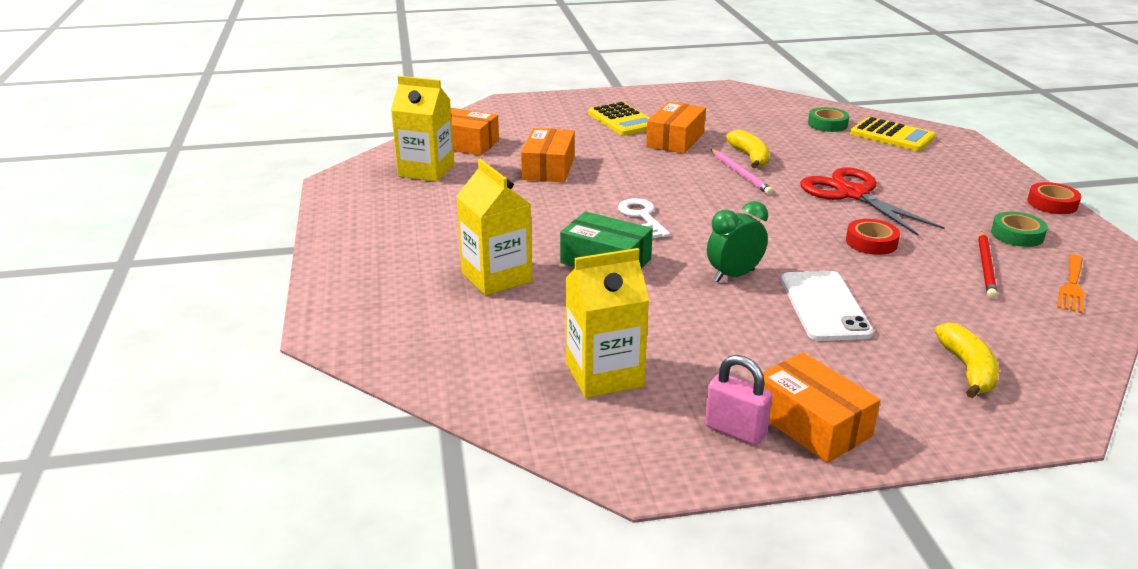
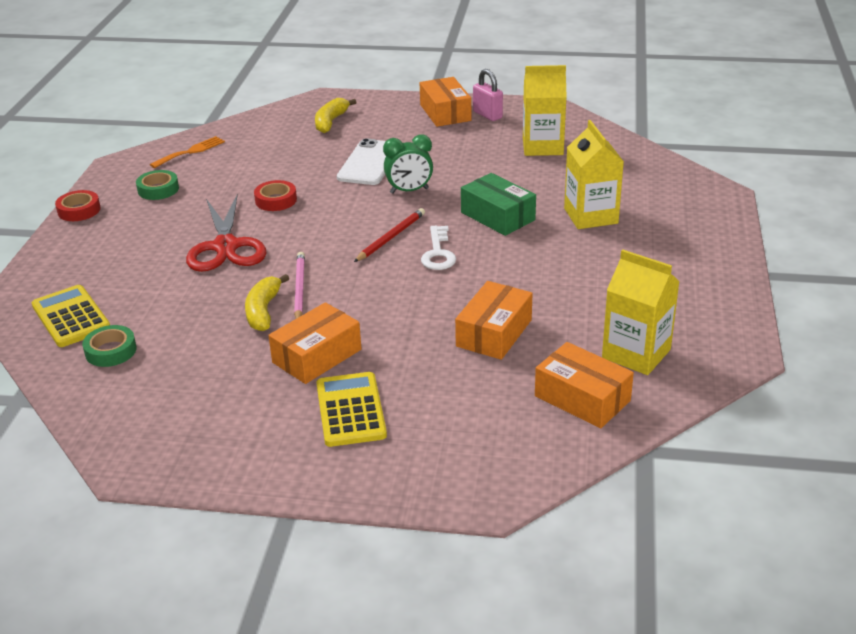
camera: 160 degrees left, 5 degrees up
red pencil [978,231,997,299] -> red pencil moved to [354,208,425,262]

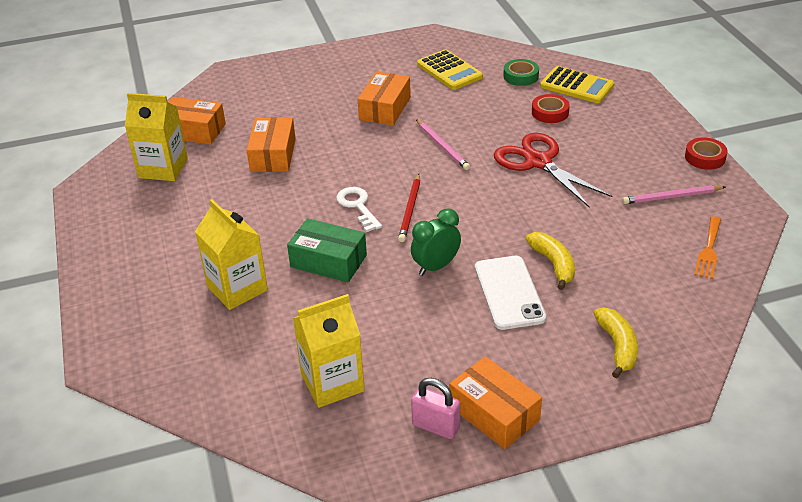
camera: 155 degrees right, 5 degrees up
green tape [136,170,179,200] -> pink pencil [622,185,725,204]
yellow banana [245,274,289,331] -> yellow banana moved to [526,232,575,290]
red tape [254,180,297,211] -> red tape moved to [532,94,570,123]
yellow calculator [316,372,387,447] -> yellow calculator moved to [417,49,483,90]

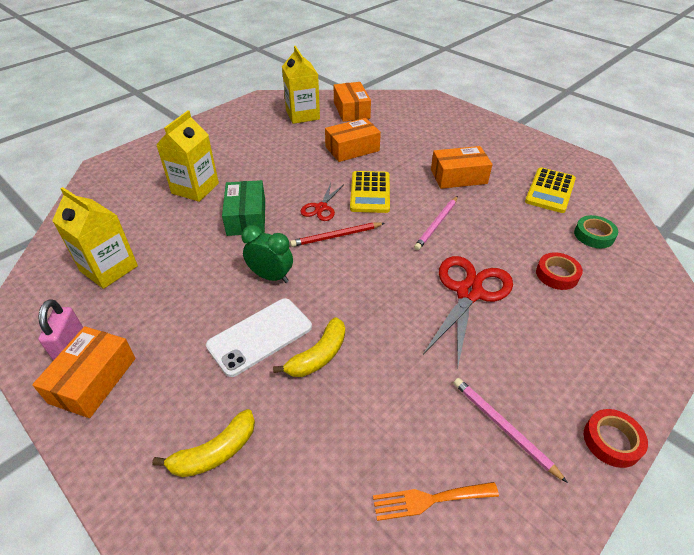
camera: 60 degrees right, 5 degrees up
white key [336,187,382,232] -> red scissors [300,183,343,221]
yellow calculator [540,66,614,103] -> yellow calculator moved to [350,171,390,213]

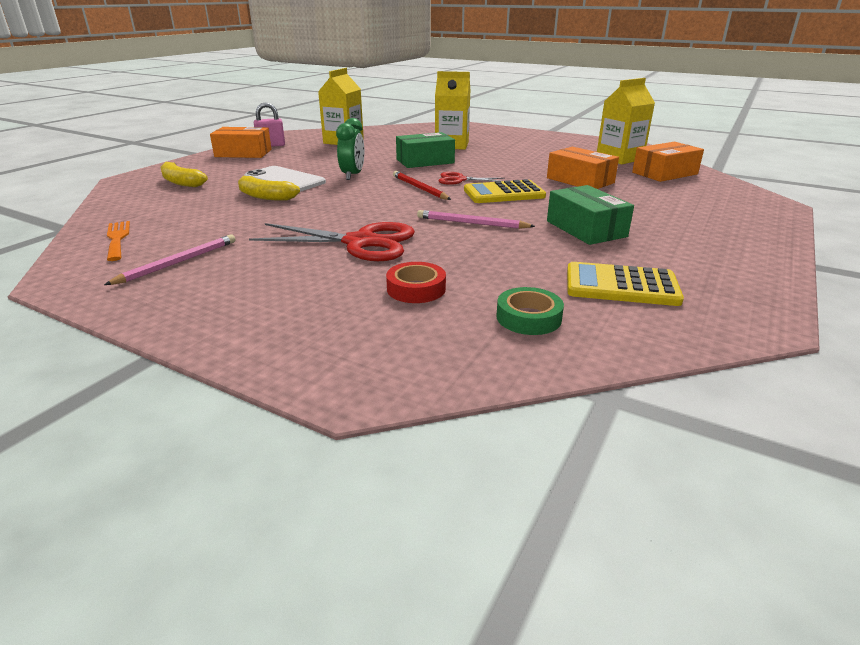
camera: 75 degrees right, 15 degrees down
orange box [431,146,493,189] -> green box [547,185,634,245]
red tape [584,409,648,468] -> none

